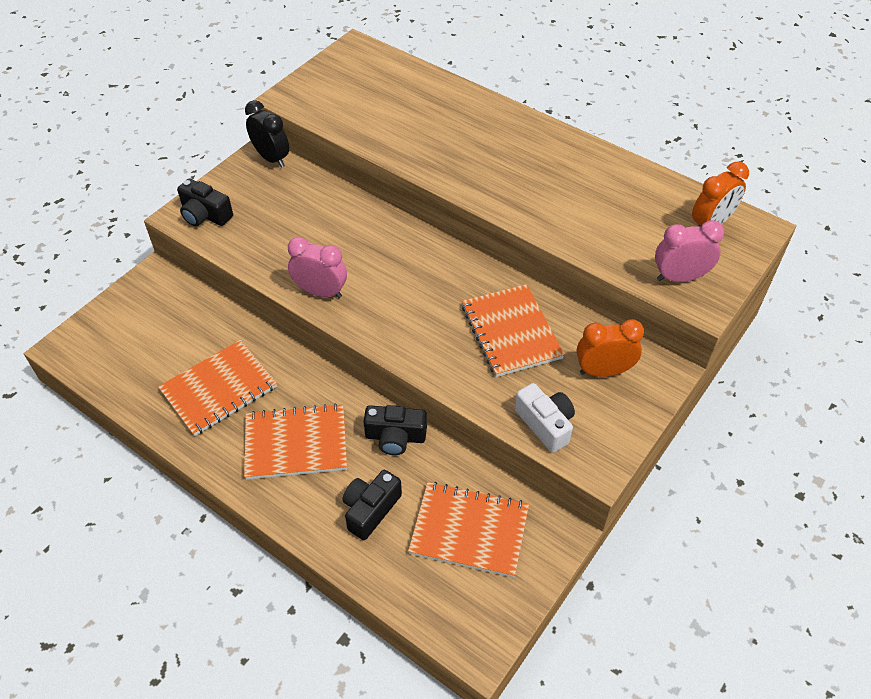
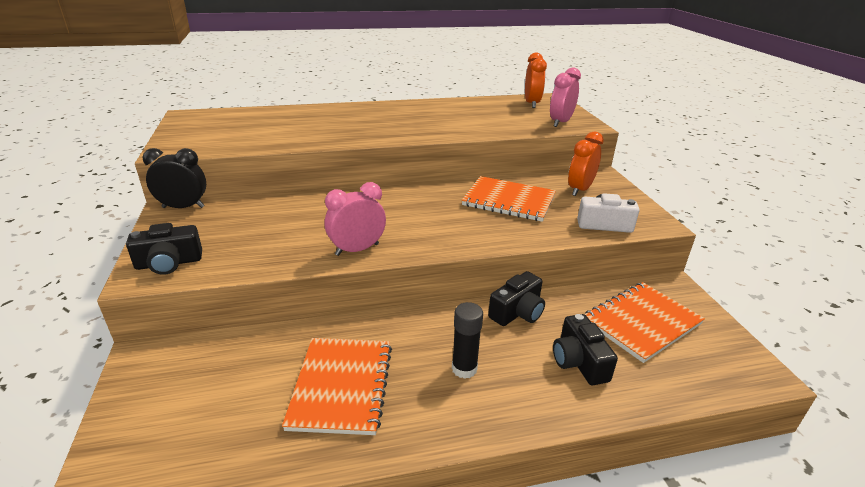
camera: 50 degrees left, 20 degrees down
orange notebook [244,403,347,480] -> black glue stick [452,302,483,379]

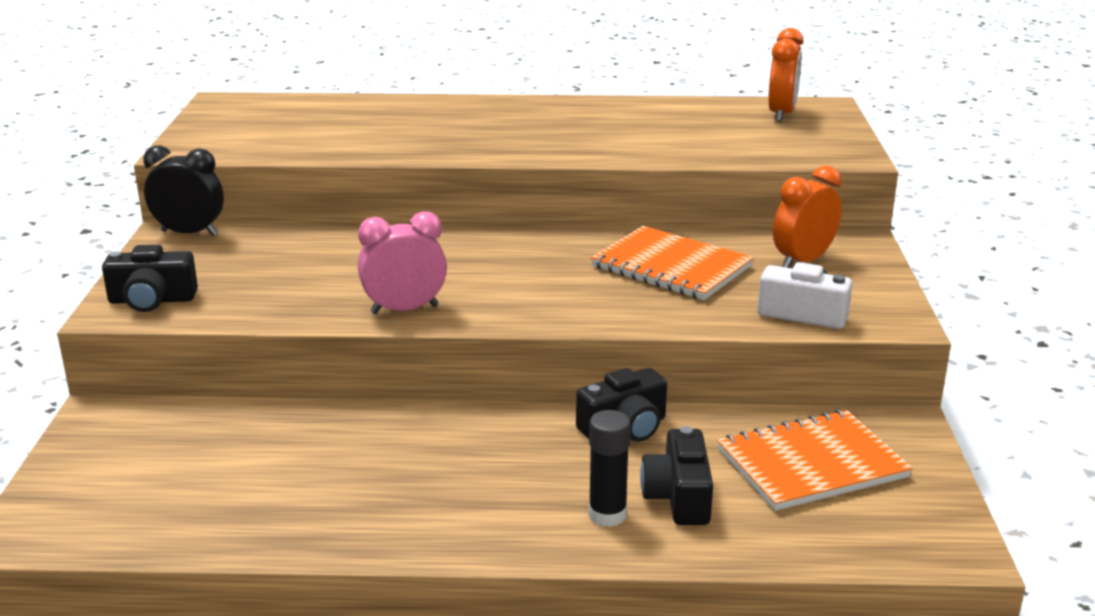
camera: 15 degrees right, 5 degrees down
orange notebook [282,338,392,435] -> none
black glue stick [452,302,483,379] -> black glue stick moved to [589,410,631,527]
pink clock [550,68,581,127] -> none

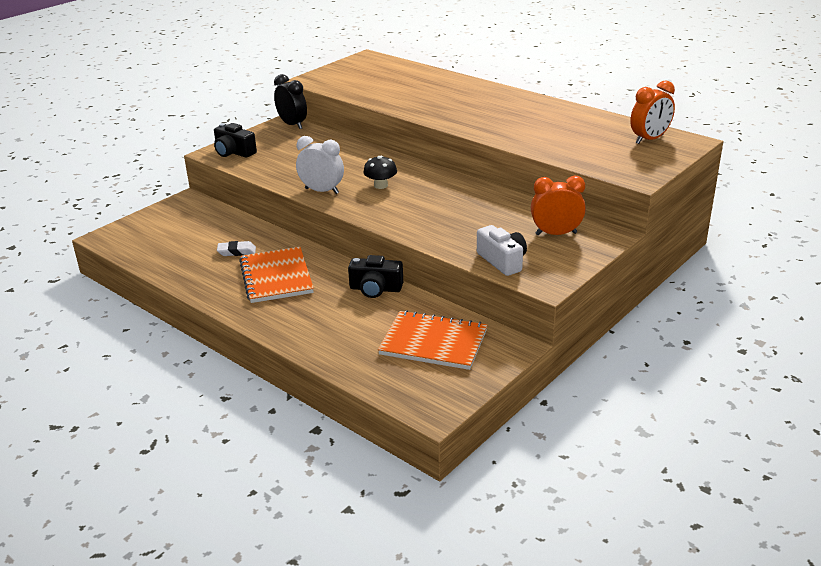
camera: 40 degrees right, 5 degrees up
pink clock [358,211,447,314] -> white clock [296,136,344,194]
black glue stick [589,410,631,527] -> none
orange notebook [591,226,754,300] -> orange notebook moved to [239,247,314,303]
black camera [640,426,713,525] -> none
none -> white eraser [217,241,256,256]
none -> black mushroom [363,156,397,189]

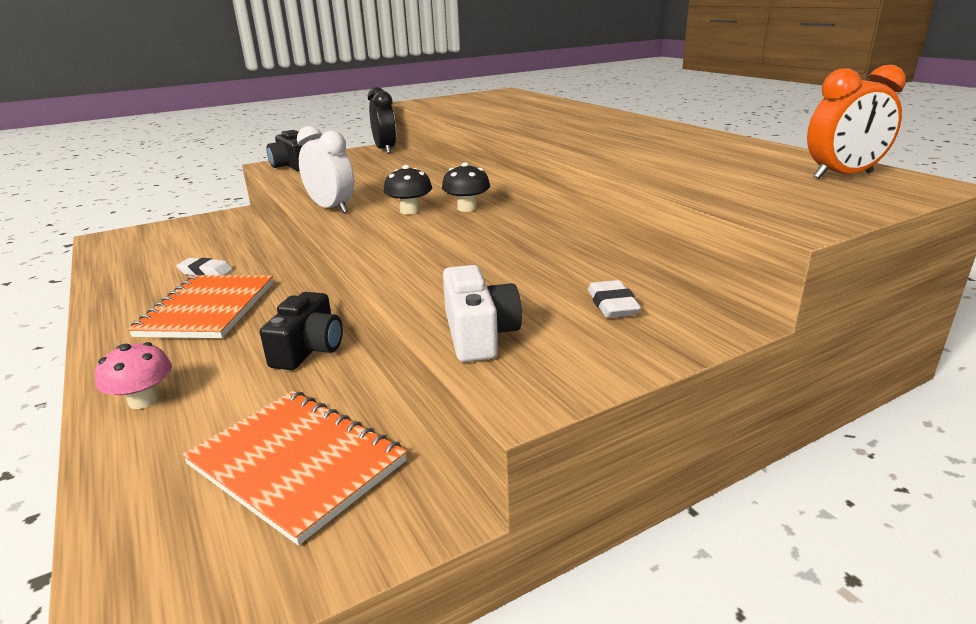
camera: 20 degrees right, 5 degrees down
black camera [348,255,403,298] -> black camera turned 105 degrees counterclockwise [260,292,343,370]
orange clock [531,176,586,235] -> white eraser [588,280,641,318]
none -> pink mushroom [95,342,172,409]
none -> black mushroom [442,162,490,212]

